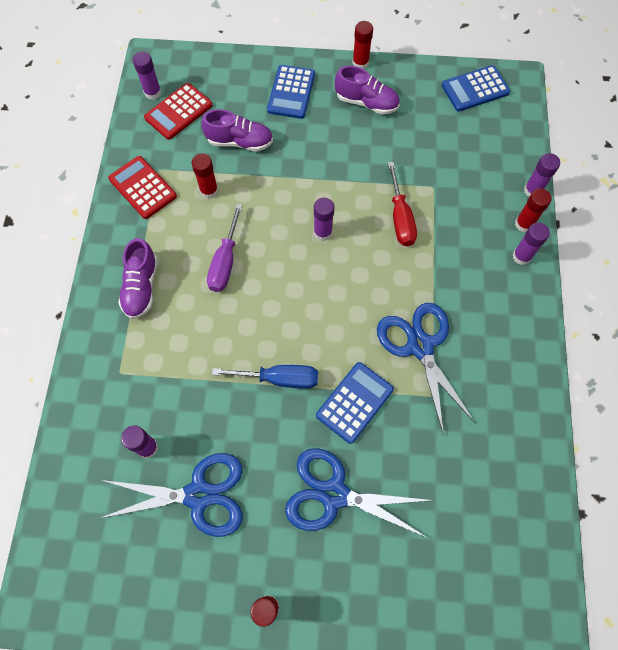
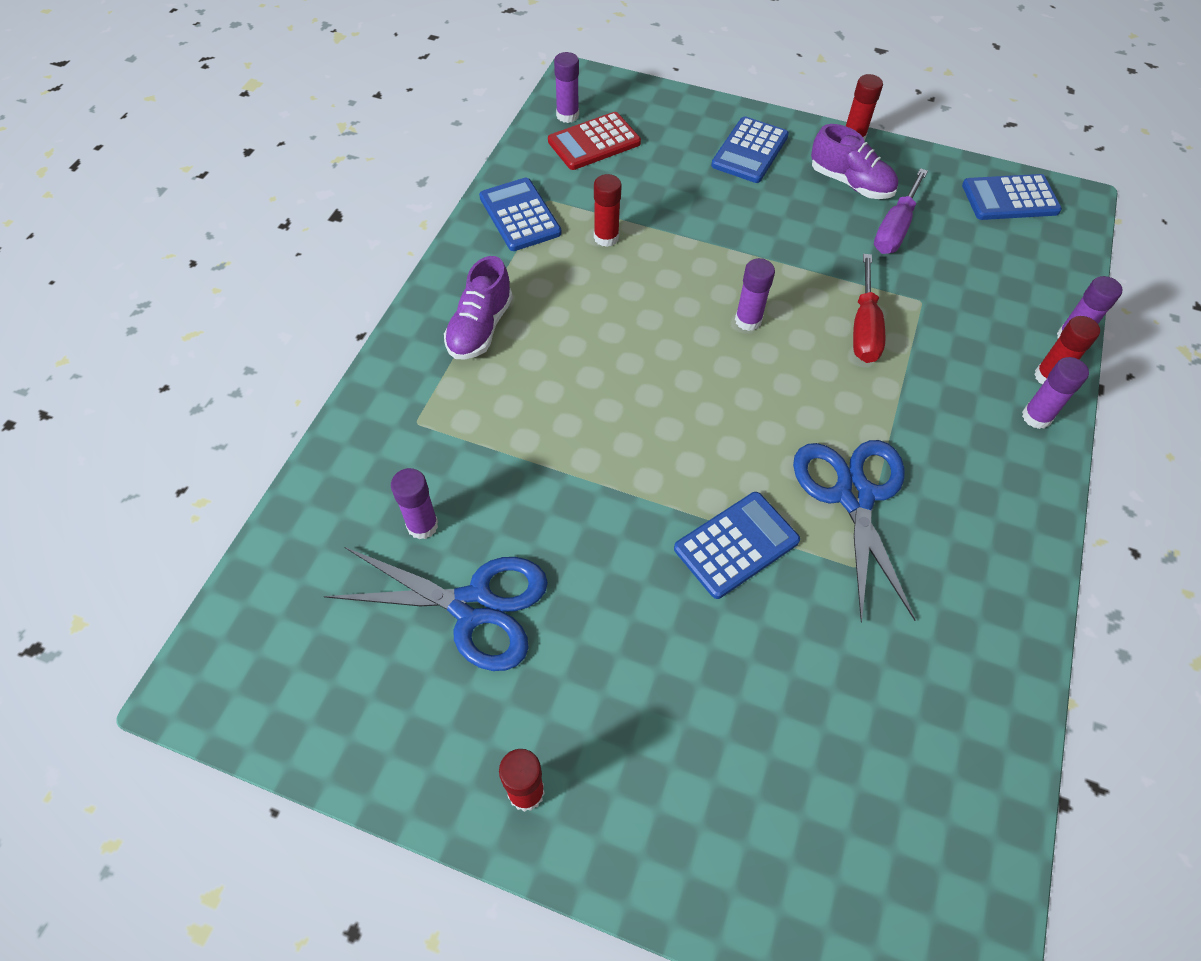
camera: 15 degrees right, 10 degrees down
red calculator [108,156,177,219] -> blue calculator [479,178,561,251]
purple shoe [202,109,273,152] -> none
purple screwdriver [207,204,243,292] -> purple screwdriver moved to [874,168,928,254]
blue screwdriver [212,365,318,389] -> none
blue scissors [285,448,434,538] -> none

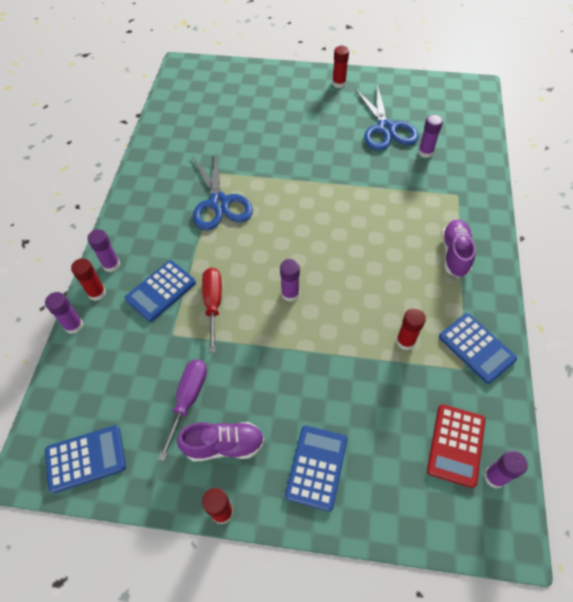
camera: 170 degrees right, 0 degrees up
blue scissors [324,547,548,671] -> blue scissors turned 105 degrees counterclockwise [355,85,419,151]
red calculator [548,112,641,170] -> red calculator turned 150 degrees clockwise [427,404,485,488]
blue calculator [674,492,800,599] -> blue calculator moved to [125,260,196,322]
purple shoe [811,124,898,199] -> purple shoe turned 150 degrees clockwise [177,422,265,462]

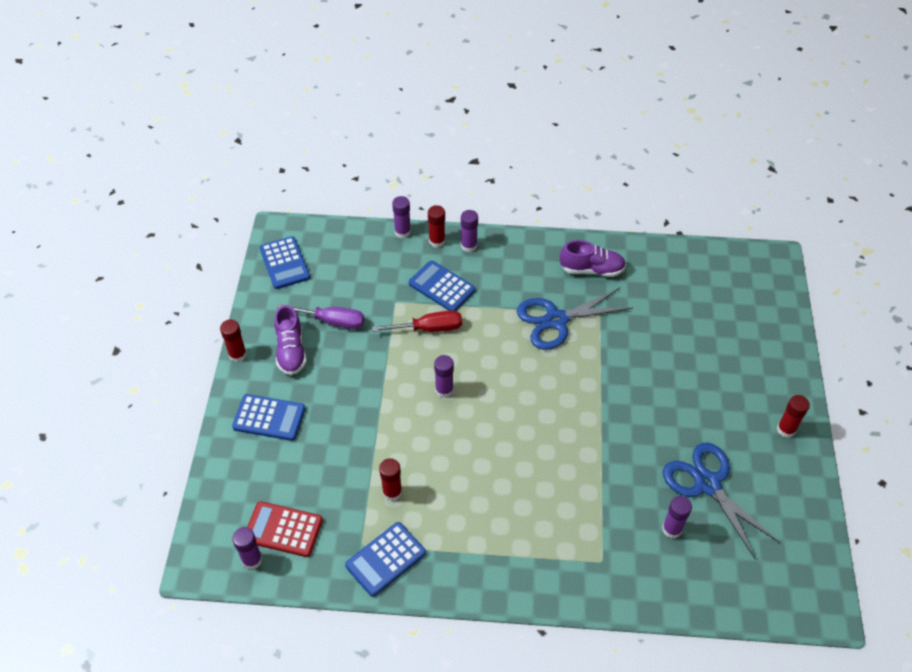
camera: 85 degrees right, 5 degrees down
blue scissors [355,85,419,151] -> blue scissors turned 75 degrees clockwise [663,443,780,558]
purple shoe [442,220,476,278] -> purple shoe moved to [560,240,626,277]

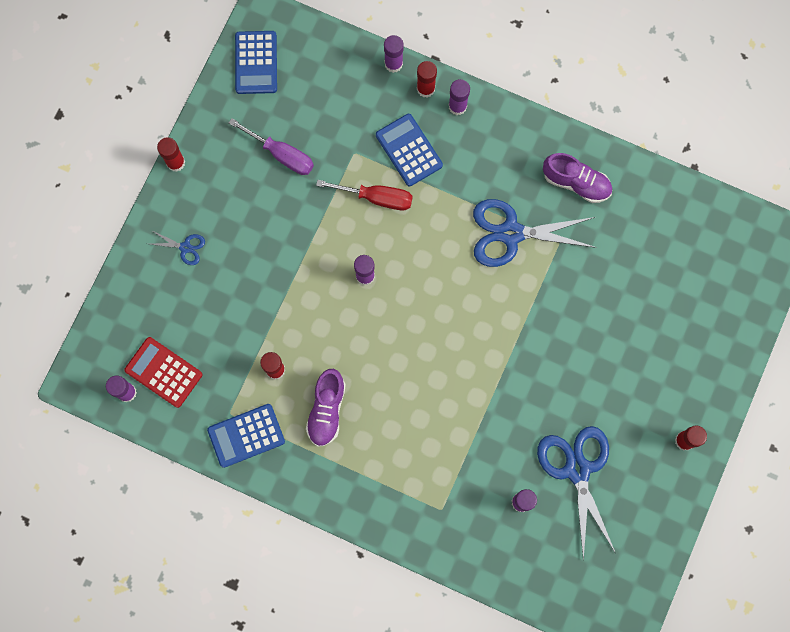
camera: 20 degrees right, 25 degrees up
blue calculator [232,394,306,441] -> blue scissors [150,230,205,265]
purple shoe [274,305,307,375] -> purple shoe moved to [306,369,346,447]

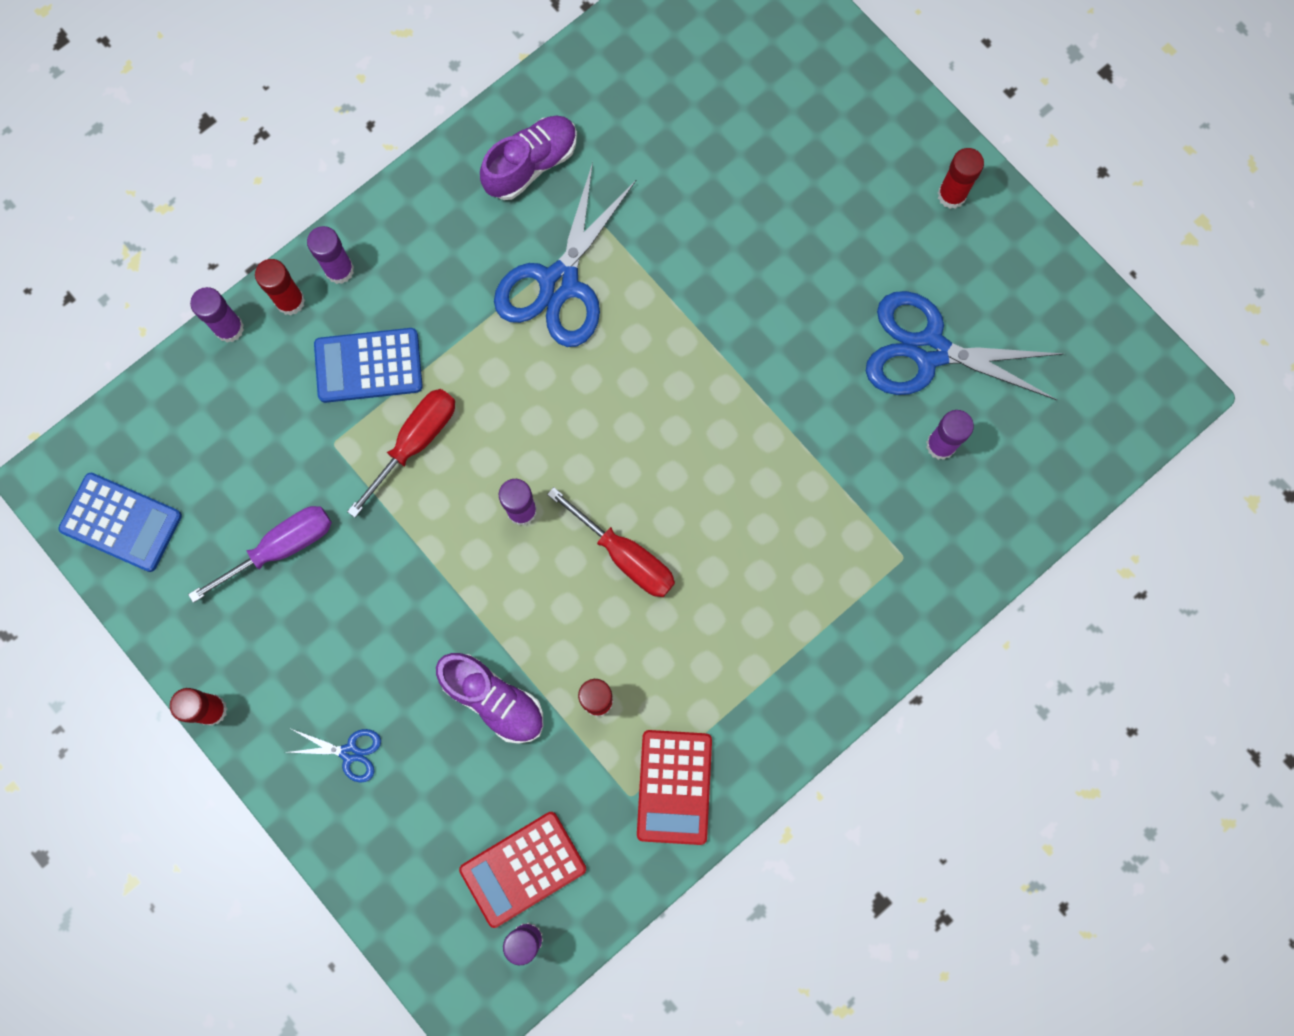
camera: 65 degrees left, 0 degrees up
blue scissors [150,230,205,265] -> blue scissors turned 60 degrees clockwise [287,729,381,783]
blue calculator [207,404,285,468] -> red calculator [637,730,712,845]
purple shoe [306,369,346,447] -> purple shoe moved to [436,653,543,744]
none -> red screwdriver [547,487,675,597]

